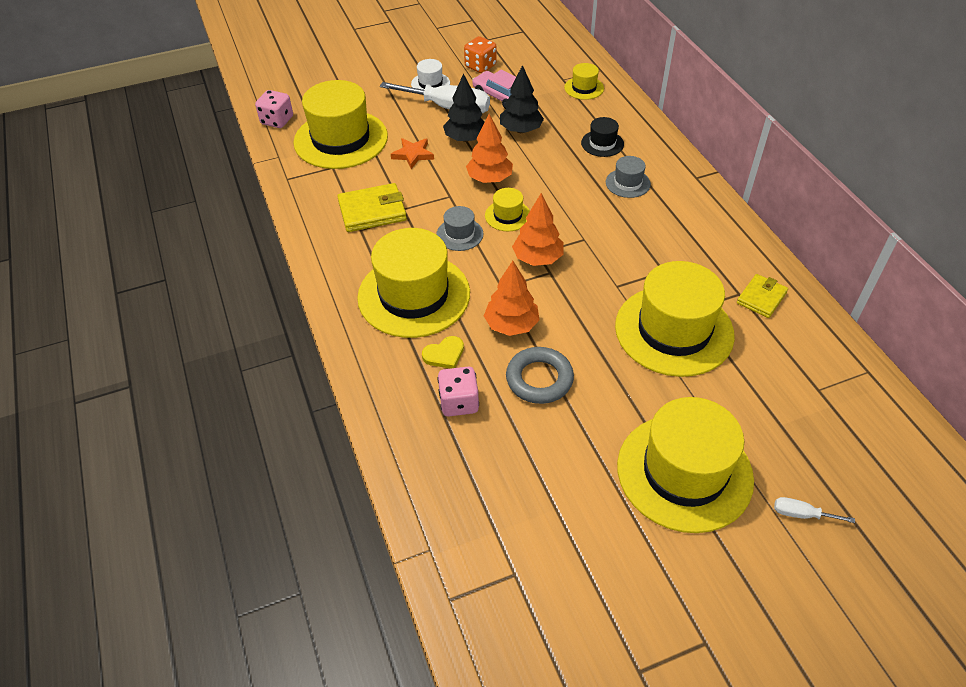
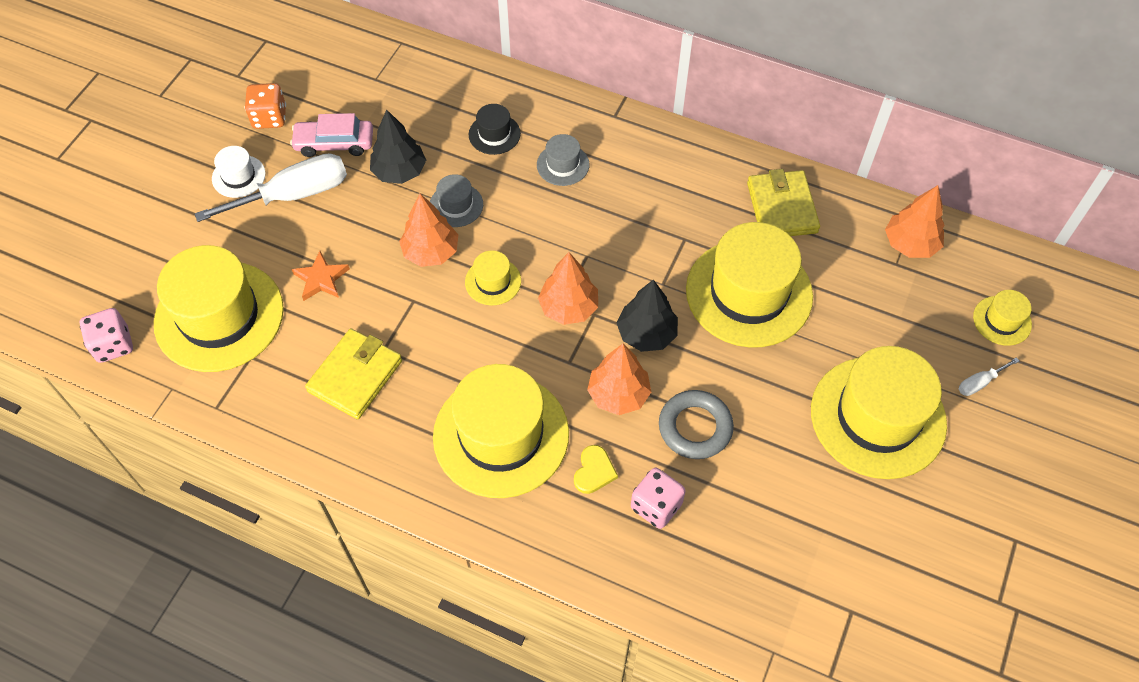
camera: 45 degrees left, 10 degrees up
grey hat [436,206,484,251] -> grey hat moved to [430,174,483,227]
black tree [443,74,485,142] -> black tree moved to [617,279,678,352]
yellow hat [564,63,604,100] -> yellow hat moved to [973,290,1032,346]
yellow wallet [737,274,788,318] -> yellow wallet [747,169,820,236], size x1.55
none -> orange tree [885,185,944,258]

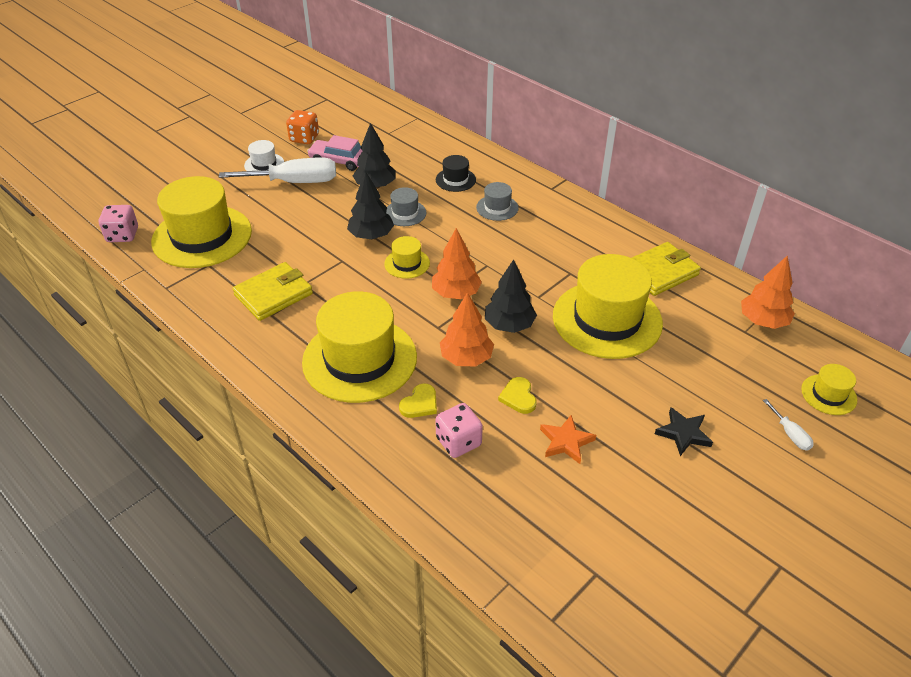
camera: 20 degrees right, 15 degrees down
orange star [291,251,350,301] -> orange star moved to [540,415,596,464]
orange tree [399,194,458,267] -> black tree [347,171,394,239]
grey ring [659,390,734,459] -> yellow heart [498,377,537,414]
yellow wallet [747,169,820,236] -> yellow wallet turned 45 degrees clockwise [632,242,701,296]
yellow hat [811,346,947,479] -> black star [655,407,713,456]
white screwdriver [958,357,1019,396] -> white screwdriver turned 105 degrees counterclockwise [763,399,814,451]

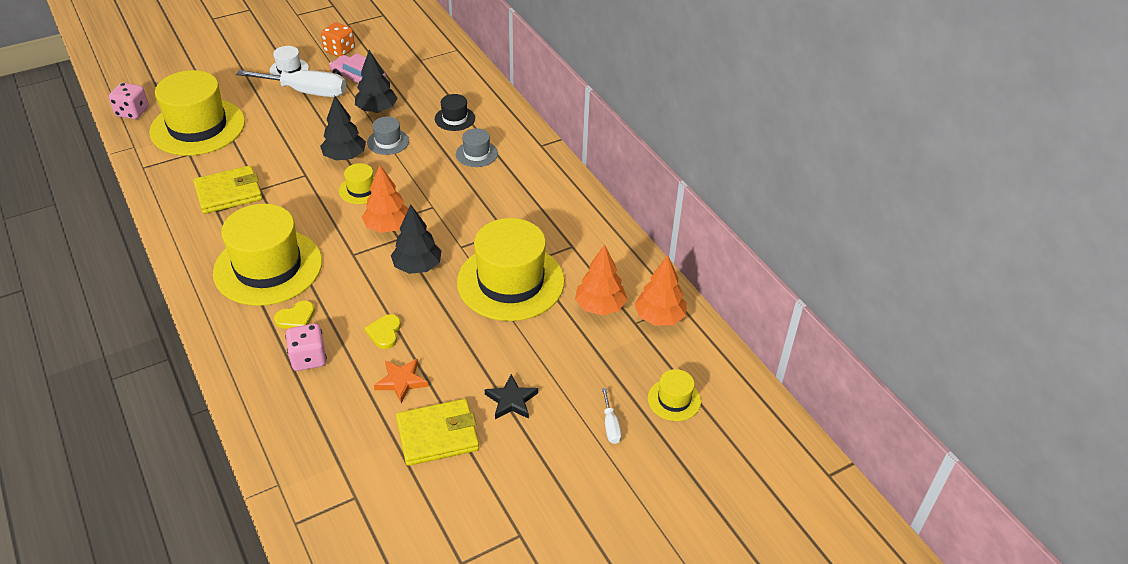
camera: 15 degrees right, 0 degrees up
orange tree [440,292,494,367] -> orange tree moved to [575,244,627,316]
yellow wallet [632,242,701,296] -> yellow wallet moved to [396,399,479,466]

